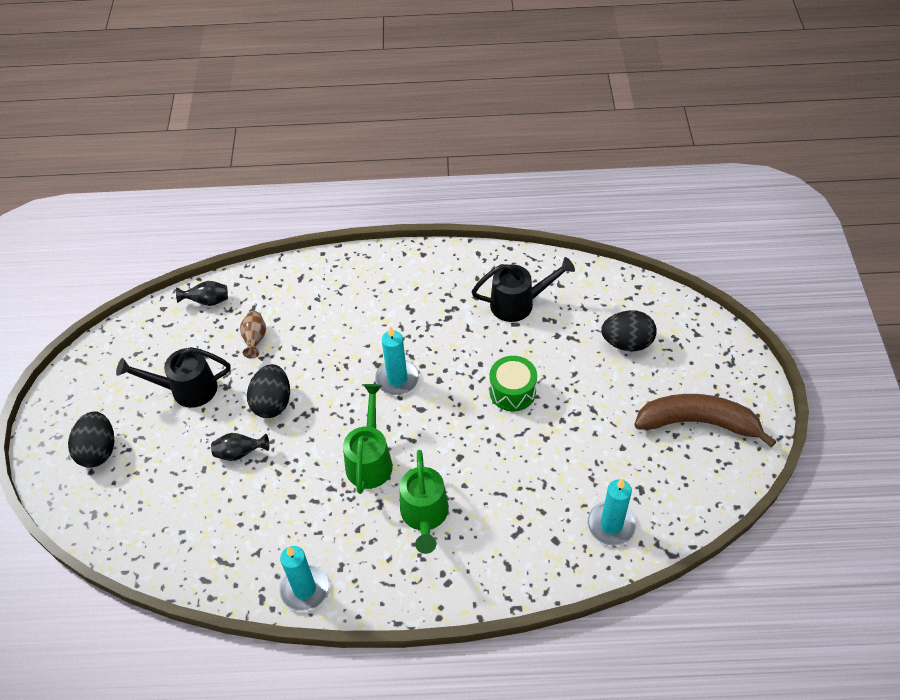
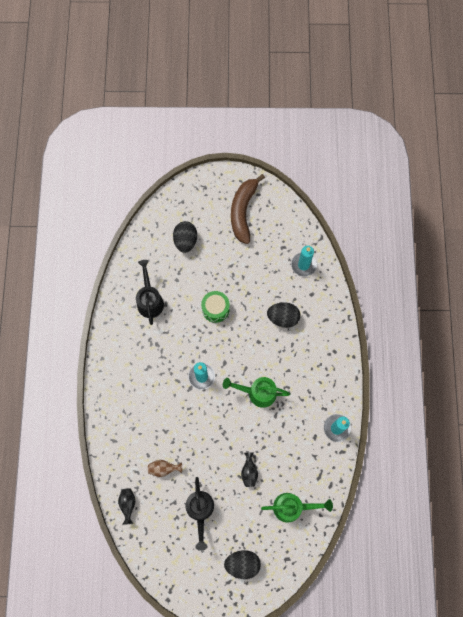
camera: 90 degrees left, 20 degrees up
black egg [247,364,290,418] -> black egg moved to [267,302,300,328]
green watering can [400,450,449,554] -> green watering can moved to [261,493,333,523]

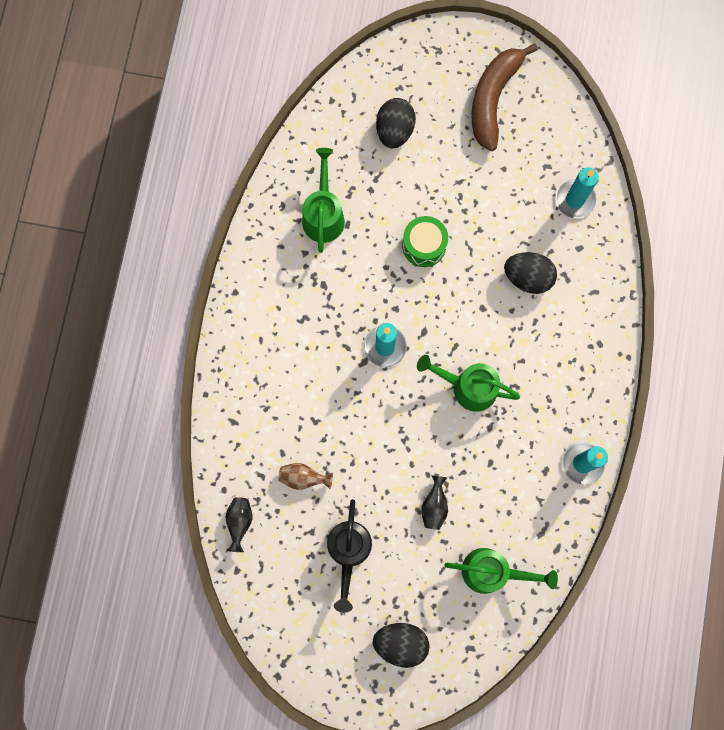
camera: 10 degrees right, 5 degrees up
black watering can [136,260,164,325] -> green watering can [302,148,345,253]

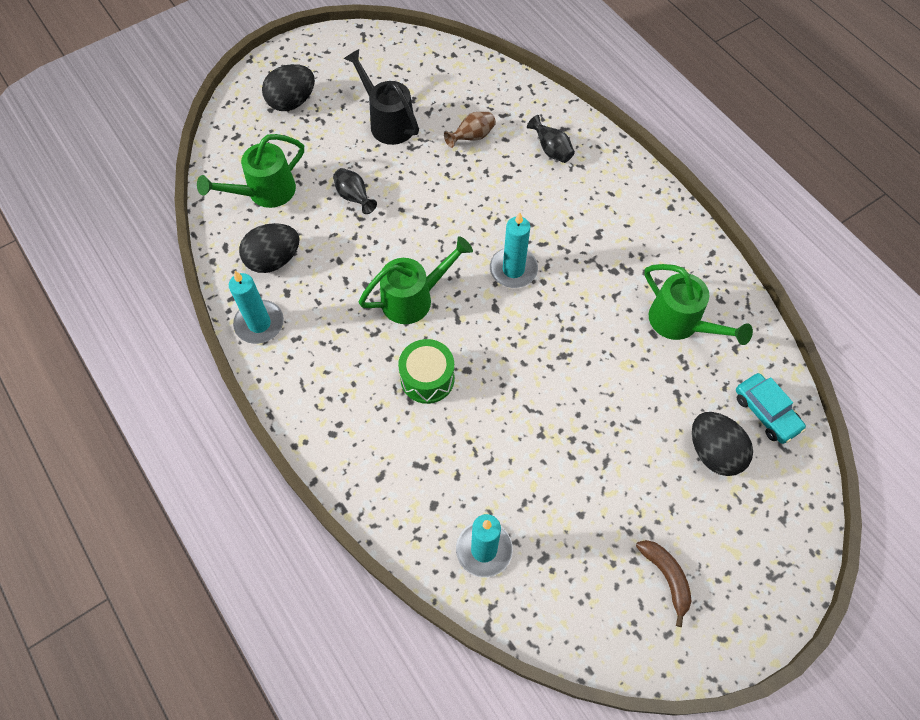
camera: 135 degrees right, 15 degrees down
black vase [225,497,253,552] -> black vase moved to [527,115,575,163]
green drum [402,216,448,267] -> green drum moved to [398,339,455,404]
brown banana [471,43,538,151] -> brown banana [636,540,691,627], size x0.52
black egg [504,252,557,294] -> black egg moved to [239,223,299,273]
none -> turquoise car [736,373,806,444]

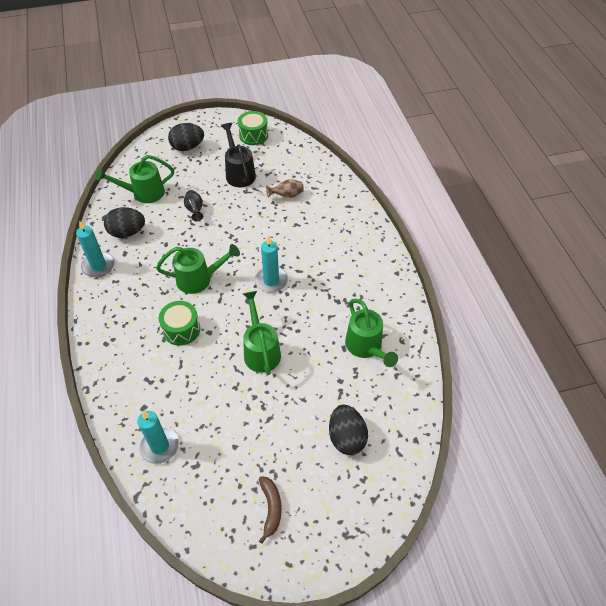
camera: 20 degrees right, 10 degrees down
black vase [527,115,575,163] -> none
turquoise car [736,373,806,444] -> none
none -> green drum [238,111,268,145]
none -> green watering can [243,291,281,375]

